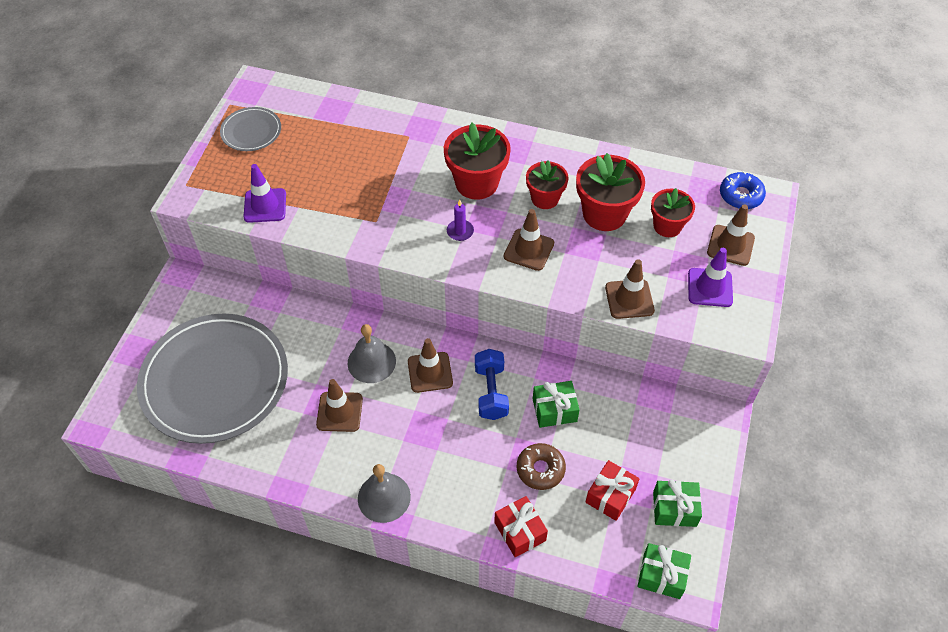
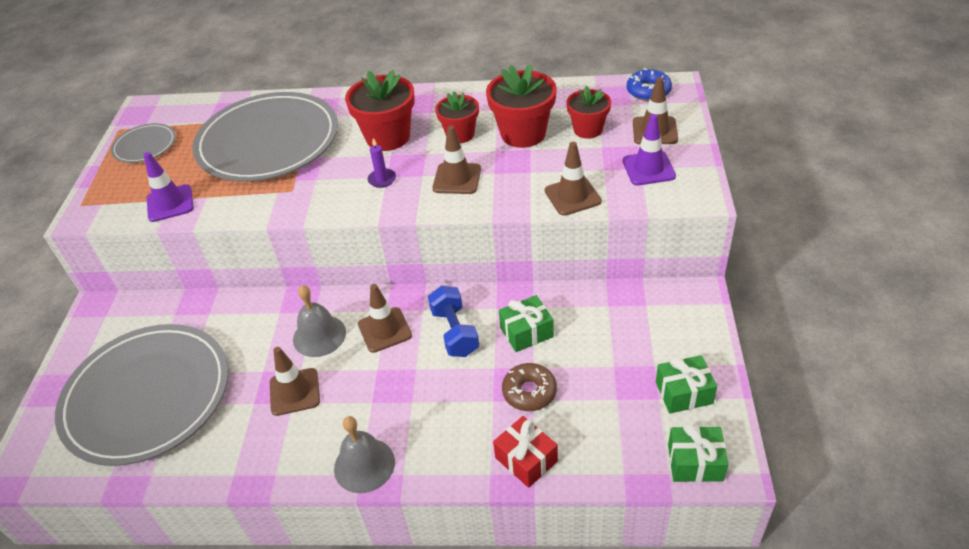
camera: 10 degrees left, 10 degrees down
red gift [586,460,640,521] -> none
none -> grey plate [192,92,338,181]

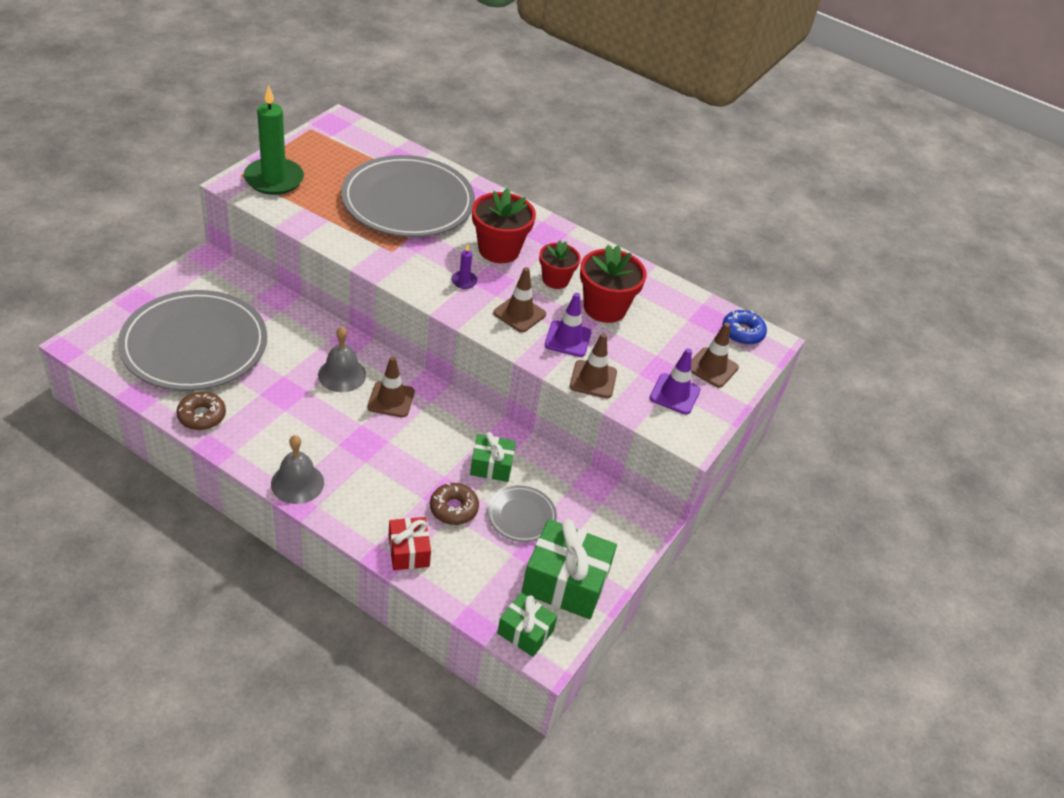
camera: 20 degrees right, 0 degrees up
grey plate [111,123,176,163] -> grey plate moved to [487,486,557,542]
purple traffic cone [144,152,194,222] -> purple traffic cone moved to [545,293,591,357]
brown traffic cone [270,347,320,416] -> none
blue dumbbell [428,286,479,357] -> none
red flower pot [566,86,611,139] -> none
green gift [656,355,717,413] -> green gift [521,519,617,619], size x1.73
none -> brown donut [176,392,226,430]
none -> green candle [244,85,304,195]

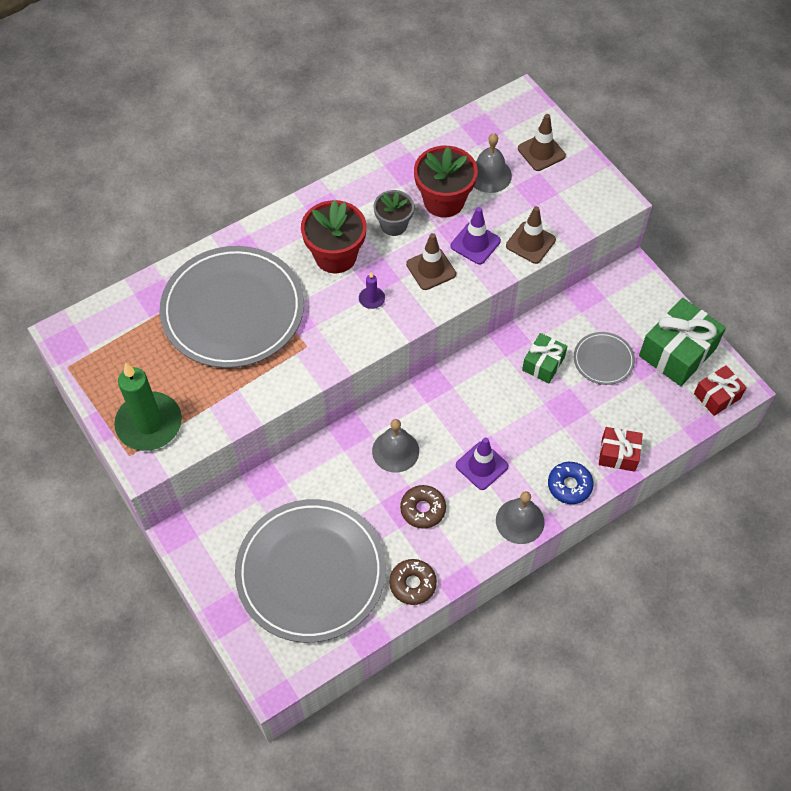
camera: 60 degrees left, 15 degrees up
brown traffic cone [367,356,415,417] -> none
brown donut [430,483,479,525] -> brown donut moved to [400,485,446,529]
green gift [497,593,557,657] -> red gift [694,365,747,416]
red flower pot [539,240,580,289] -> grey flower pot [374,190,414,236]
purple traffic cone [650,348,701,415] -> purple traffic cone moved to [456,437,508,490]
blue donut [722,310,767,345] -> blue donut moved to [548,462,594,504]
none -> grey bell [474,133,512,193]

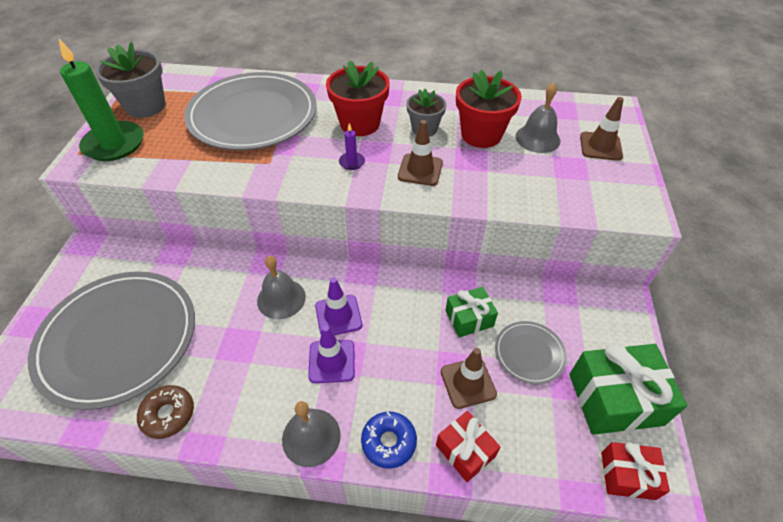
camera: 40 degrees right, 10 degrees down
brown donut [400,485,446,529] -> none
purple traffic cone [451,207,501,264] -> purple traffic cone moved to [315,277,362,335]
brown traffic cone [506,206,556,264] -> brown traffic cone moved to [441,348,497,409]
none -> grey flower pot [95,42,165,118]

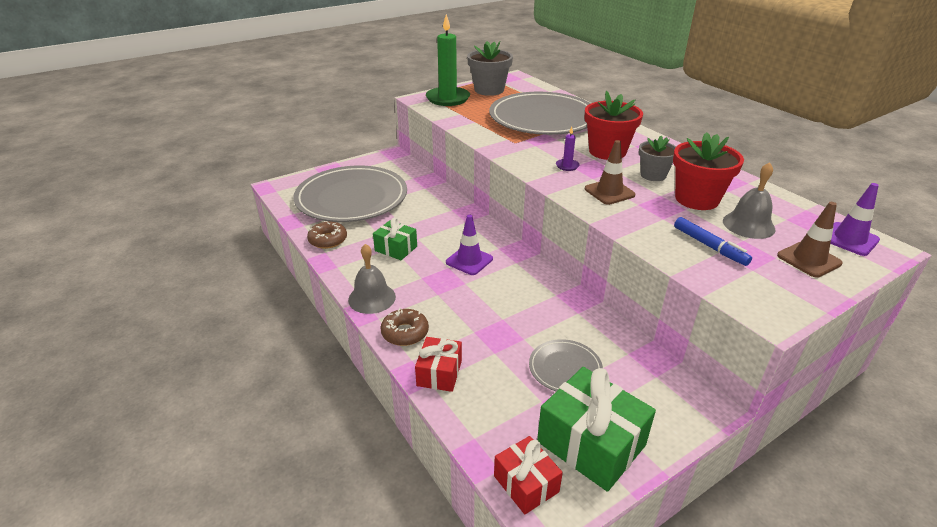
camera: 50 degrees right, 15 degrees down
grey bell [257,256,306,319] -> none
purple traffic cone [308,325,355,383] -> purple traffic cone moved to [830,183,880,256]
blue donut [361,411,417,469] -> brown donut [380,308,429,346]
brown traffic cone [441,348,497,409] -> none
green gift [445,287,498,338] -> green gift moved to [373,217,417,260]
none -> blue marker [674,217,752,266]

